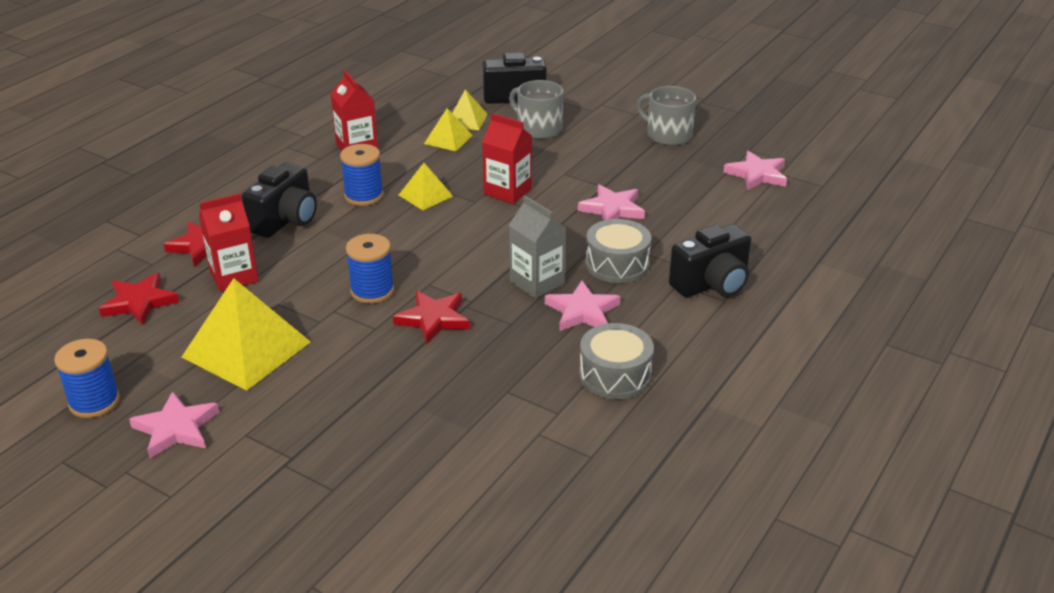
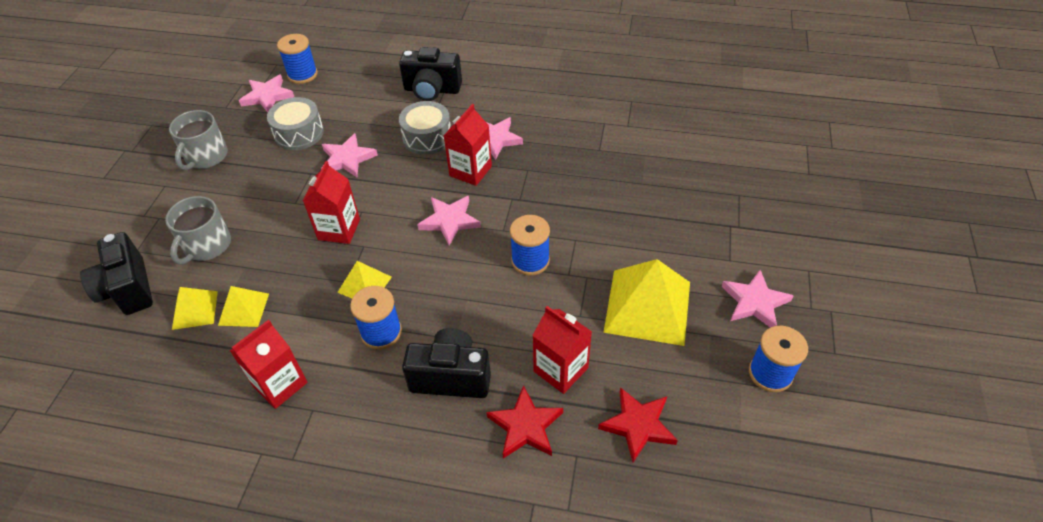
camera: 110 degrees left, 15 degrees up
red star [393,290,470,344] -> none
grey carton [509,196,566,298] -> red carton [444,104,492,186]
grey drum [579,323,654,399] -> grey drum moved to [267,97,324,150]
black camera [669,224,751,298] -> black camera turned 150 degrees clockwise [399,47,462,101]
none -> blue spool [277,34,318,84]
none -> pink star [417,196,481,246]

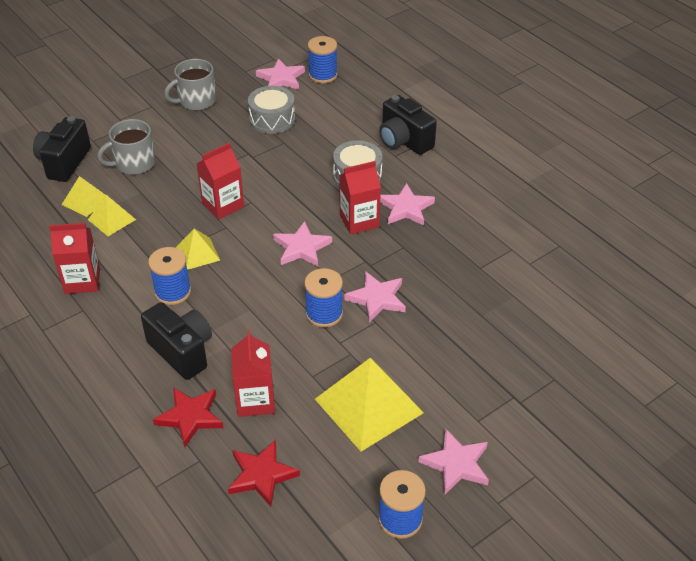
camera: 40 degrees right, 5 degrees down
pink star [321,133,378,177] -> pink star moved to [344,271,406,322]

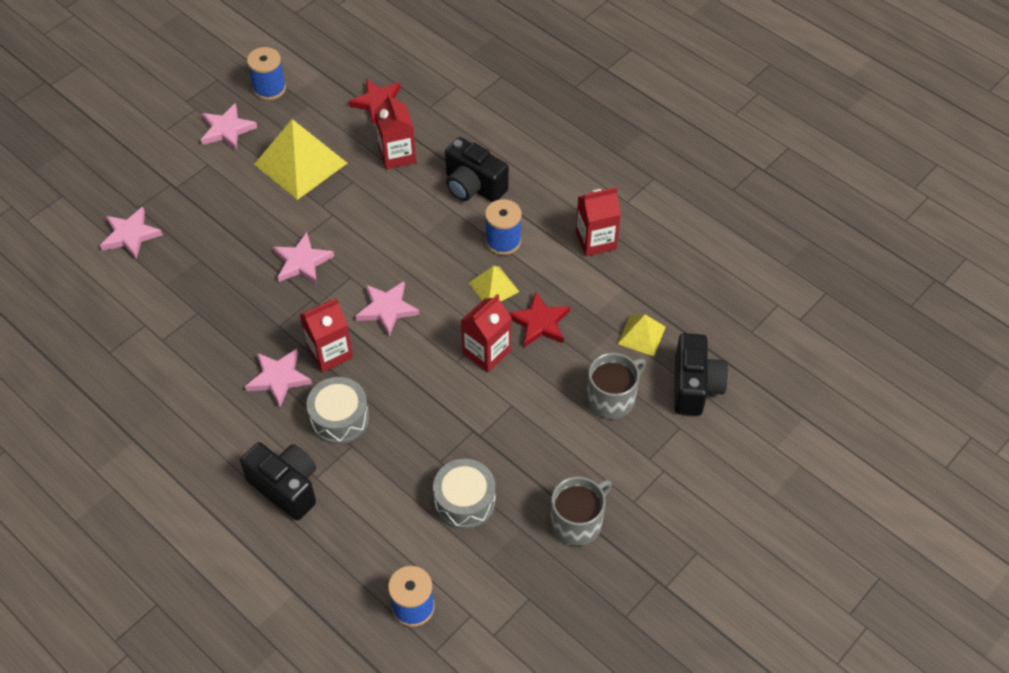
camera: 170 degrees right, 10 degrees up
yellow pyramid [88,195,136,236] -> none
red star [153,387,224,447] -> red star moved to [509,291,570,347]
pink star [256,58,305,90] -> pink star moved to [100,207,163,259]
blue spool [304,268,343,328] -> none

